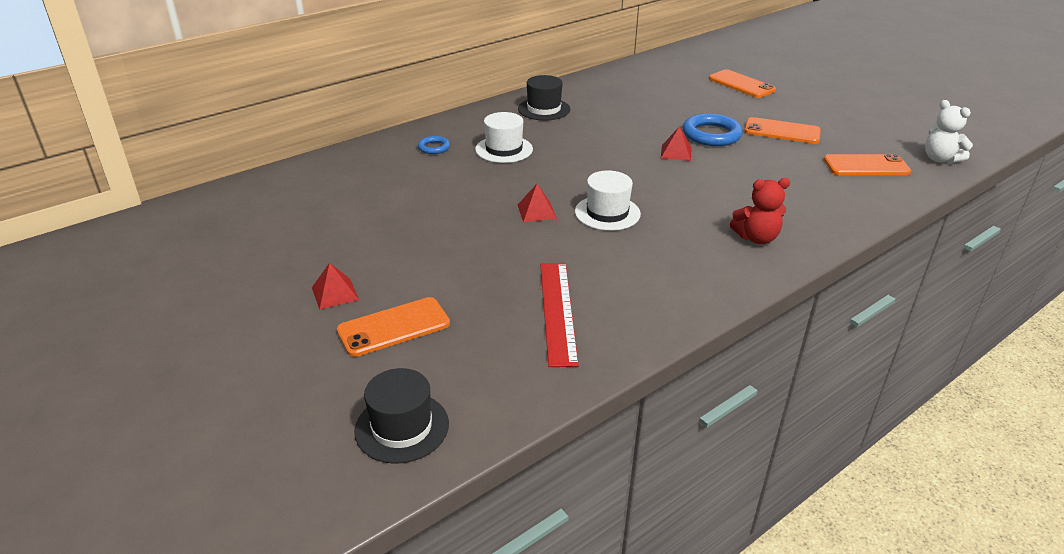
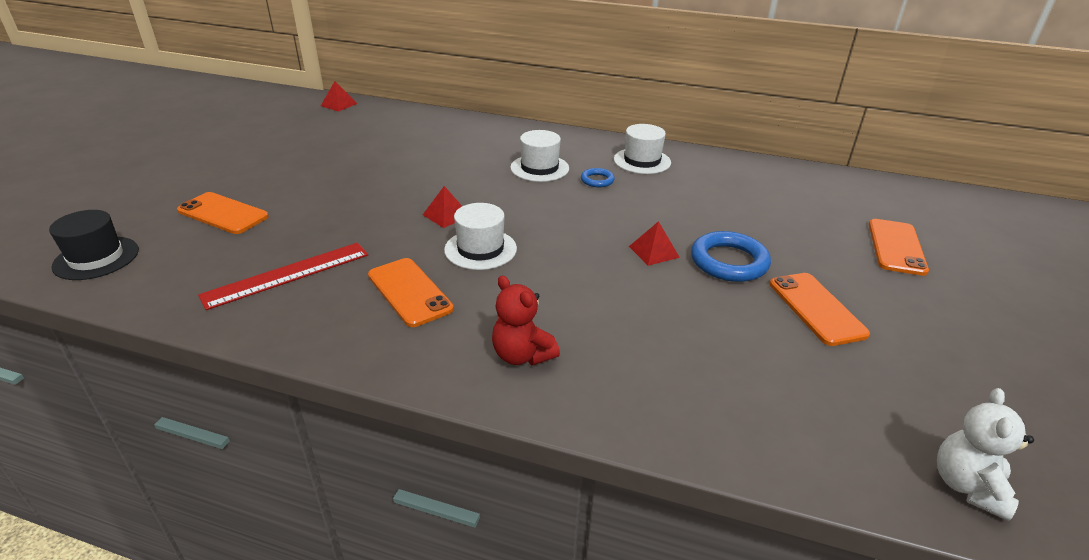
camera: 55 degrees right, 0 degrees up
red pyramid [312,263,359,310] -> red pyramid moved to [321,81,357,112]
blue ring [418,136,450,154] -> blue ring moved to [581,168,615,187]
black hat [518,75,570,121] -> white hat [614,124,671,174]
orange phone [824,154,911,175] -> orange phone moved to [368,258,454,327]

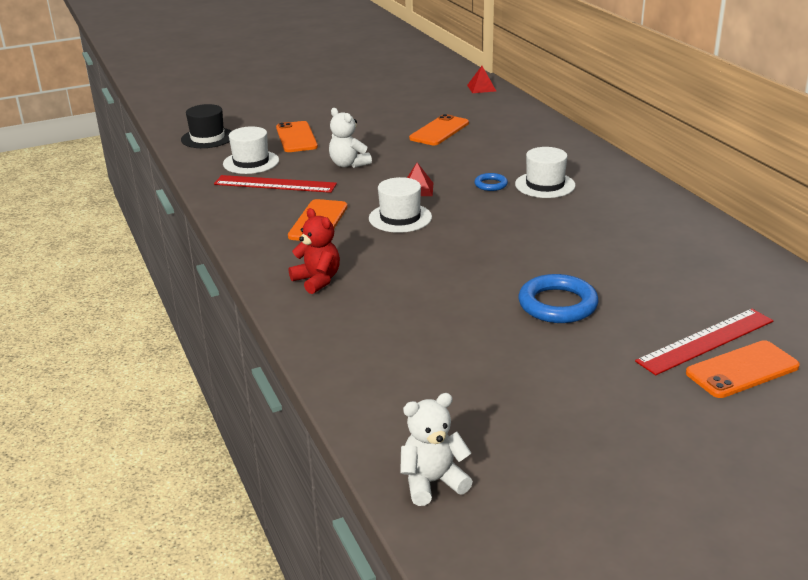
camera: 50 degrees right, 5 degrees down
red teddy bear [492,276,560,366] -> red teddy bear turned 135 degrees clockwise [289,208,340,294]
blue ring [581,168,615,187] -> blue ring moved to [474,173,508,191]
white hat [614,124,671,174] -> white hat moved to [223,126,279,174]
red pyramid [629,221,680,266] -> none
orange phone [770,273,870,346] -> orange phone moved to [409,114,469,145]
none -> white teddy bear [329,108,372,168]
none -> red ruler [635,309,773,375]

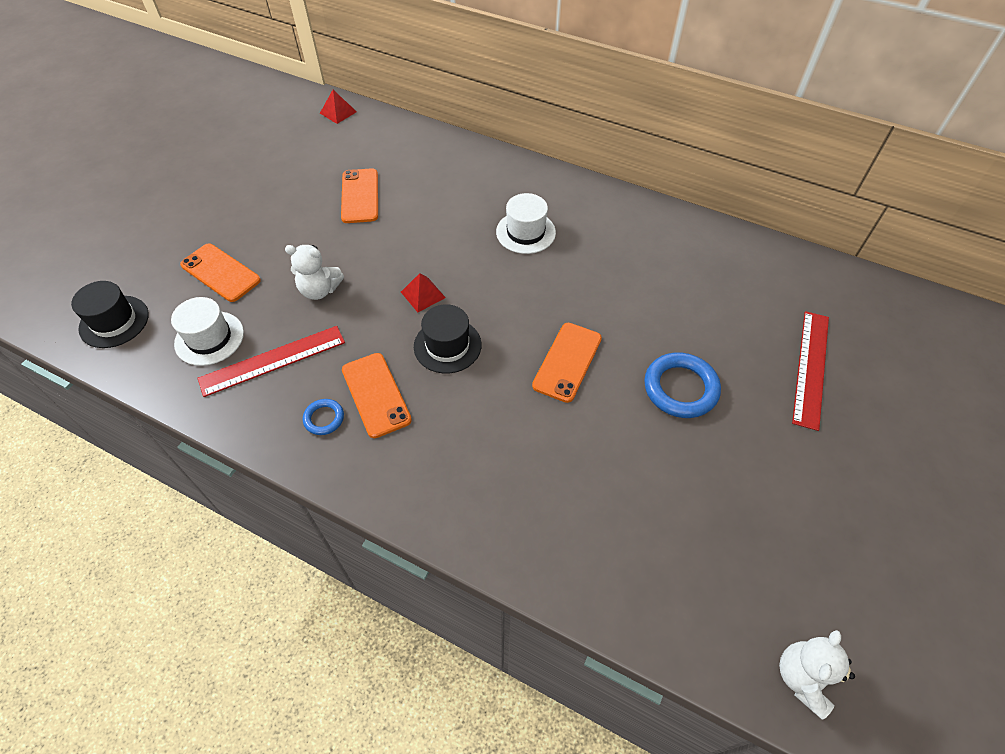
camera: 40 degrees left, 25 degrees up
red teddy bear [289,208,340,294] -> none
white hat [369,177,432,233] -> black hat [414,304,482,374]
blue ring [474,173,508,191] -> blue ring moved to [303,399,344,435]
orange phone [686,340,800,398] -> orange phone moved to [532,323,602,403]

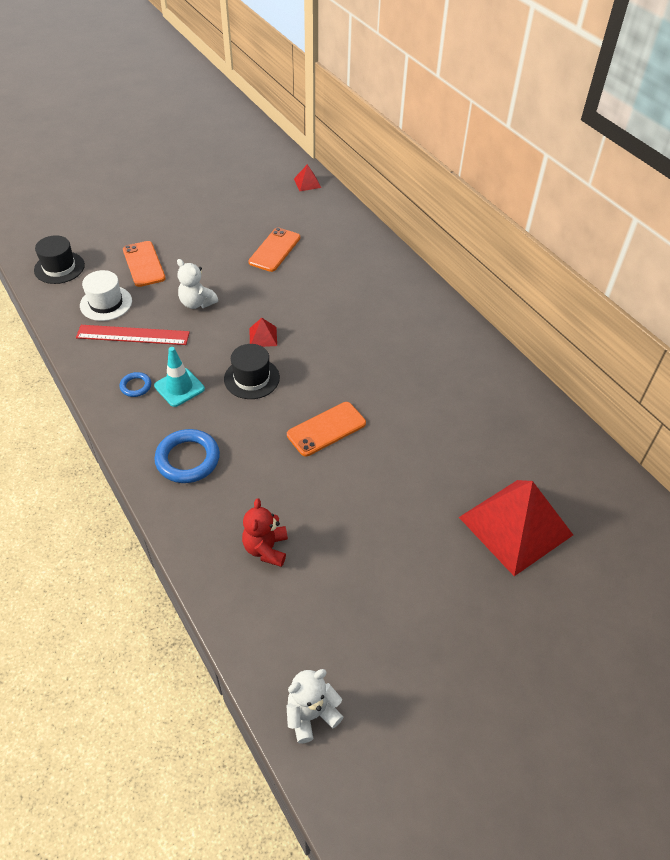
camera: 30 degrees right, 5 degrees down
orange phone [342,353,412,438] -> turquoise traffic cone [154,347,205,407]
white hat [496,193,556,254] -> none
blue ring [644,352,721,418] -> blue ring moved to [154,429,220,483]
red ruler [792,311,829,431] -> red pyramid [459,480,573,576]
none -> red teddy bear [242,498,288,567]

